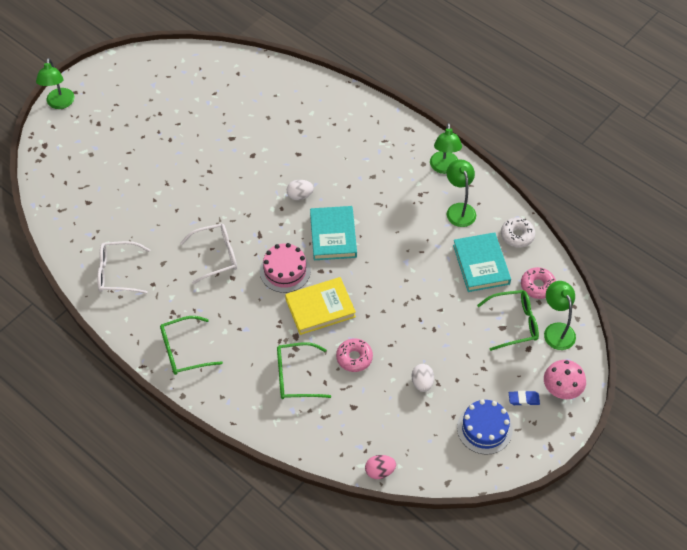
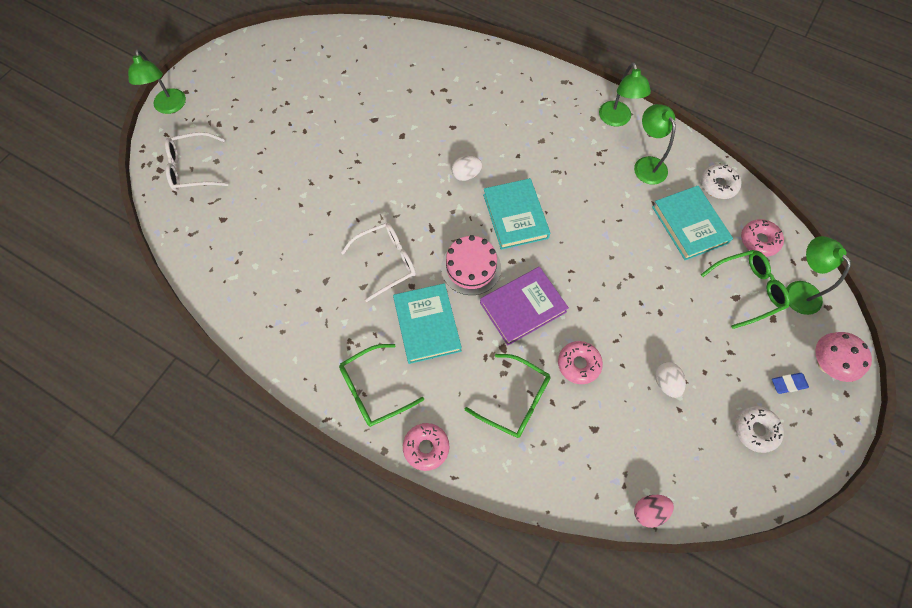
camera: 10 degrees left, 10 degrees up
white glasses [97,241,150,294] -> white glasses moved to [165,132,228,191]
green glasses [277,342,331,399] -> green glasses turned 135 degrees counterclockwise [465,354,550,438]
yellow book [285,277,356,335] -> purple book [480,267,569,345]
blue cake [457,399,513,455] -> white donut [735,406,784,453]
none -> turquoise book [393,283,462,364]
none -> pink donut [403,423,449,471]

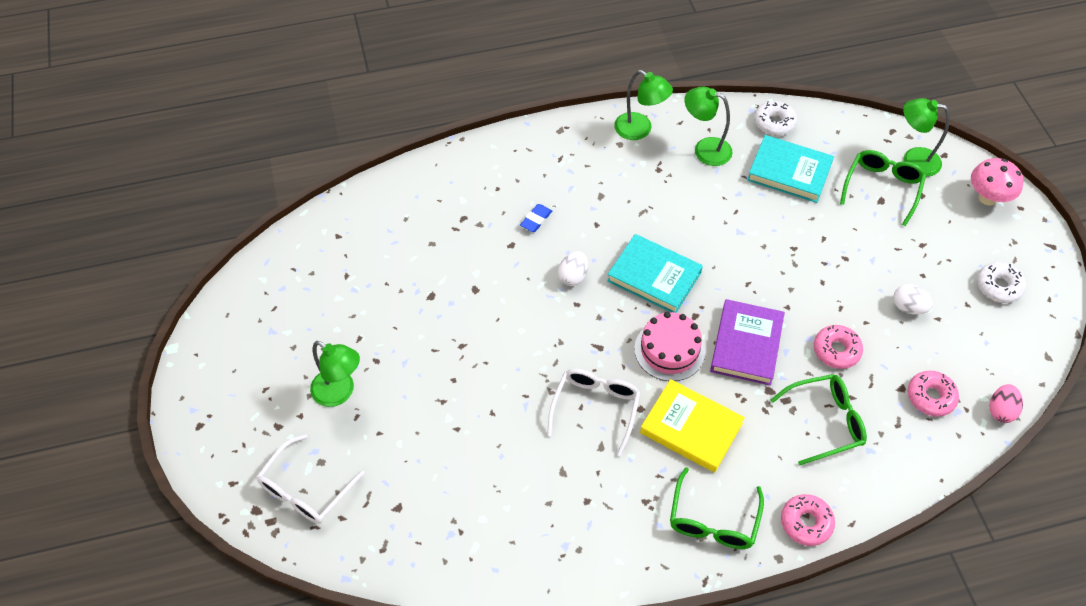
camera: 45 degrees left, 10 degrees down
green lamp [128,49,186,114] -> green lamp moved to [310,341,360,407]
turquoise book [393,283,462,364] -> yellow book [640,379,745,473]
pink donut [741,219,784,257] -> pink donut moved to [907,371,959,417]
blue eraser [772,373,809,394] -> blue eraser moved to [520,204,552,232]

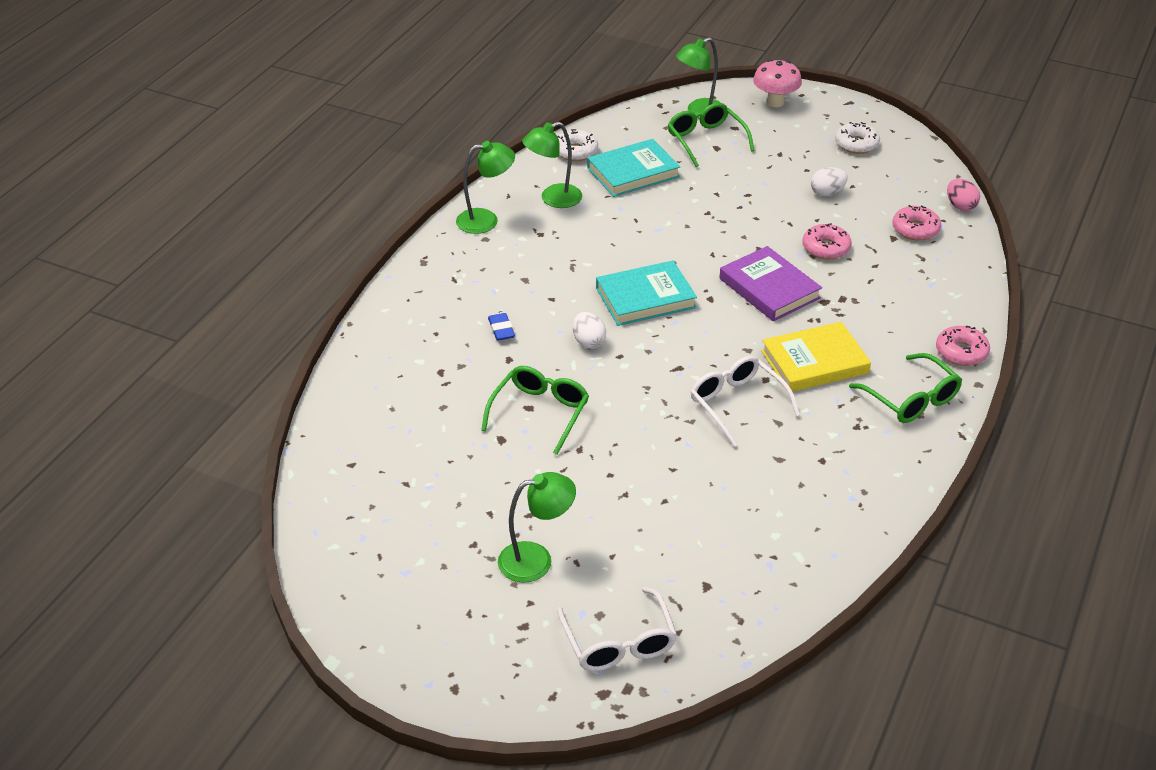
camera: 50 degrees left, 15 degrees down
pink cake [634,312,705,381] -> none
green glasses [771,374,867,465] -> green glasses moved to [481,366,589,455]

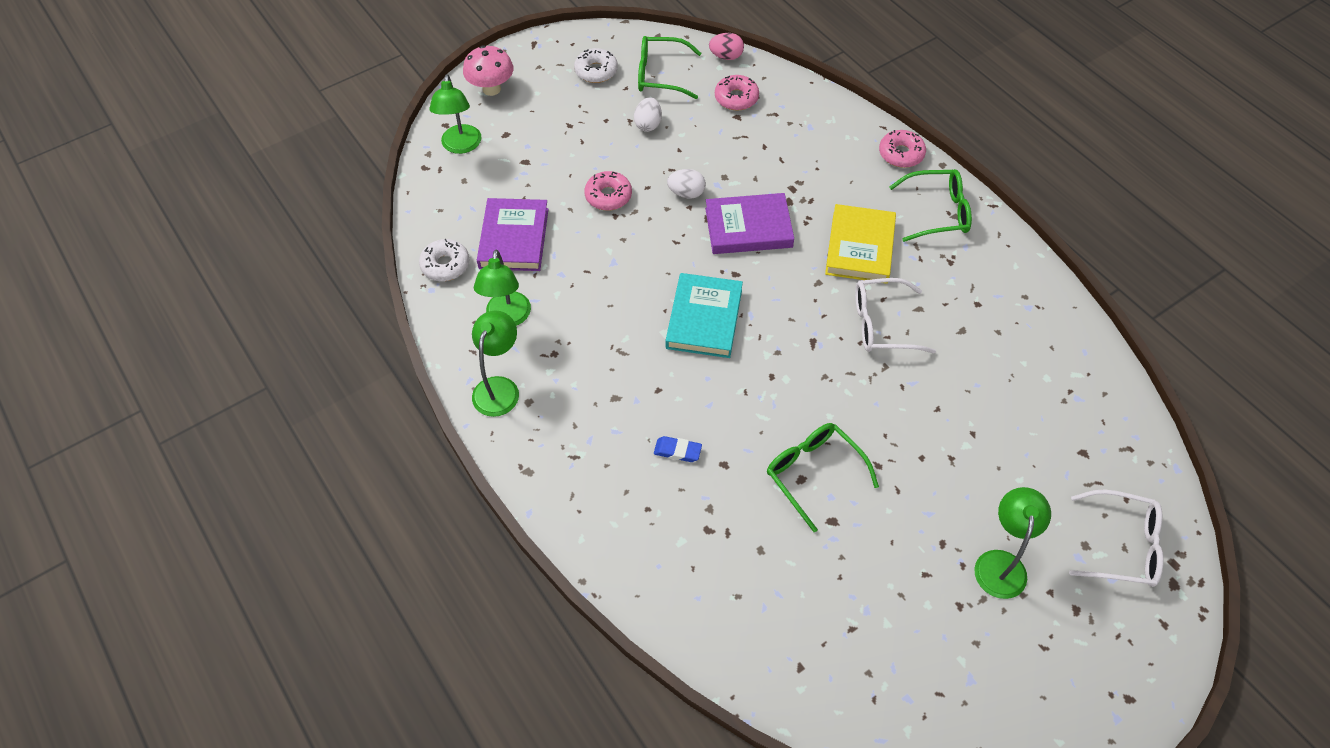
camera: 60 degrees left, 15 degrees up
white egg [573,312,606,349] -> white egg moved to [667,169,706,199]
turquoise book [587,139,680,197] -> purple book [477,198,548,271]
green glasses [668,103,755,167] -> green glasses moved to [638,36,701,99]
pink donut [803,223,852,260] -> pink donut moved to [584,171,632,211]

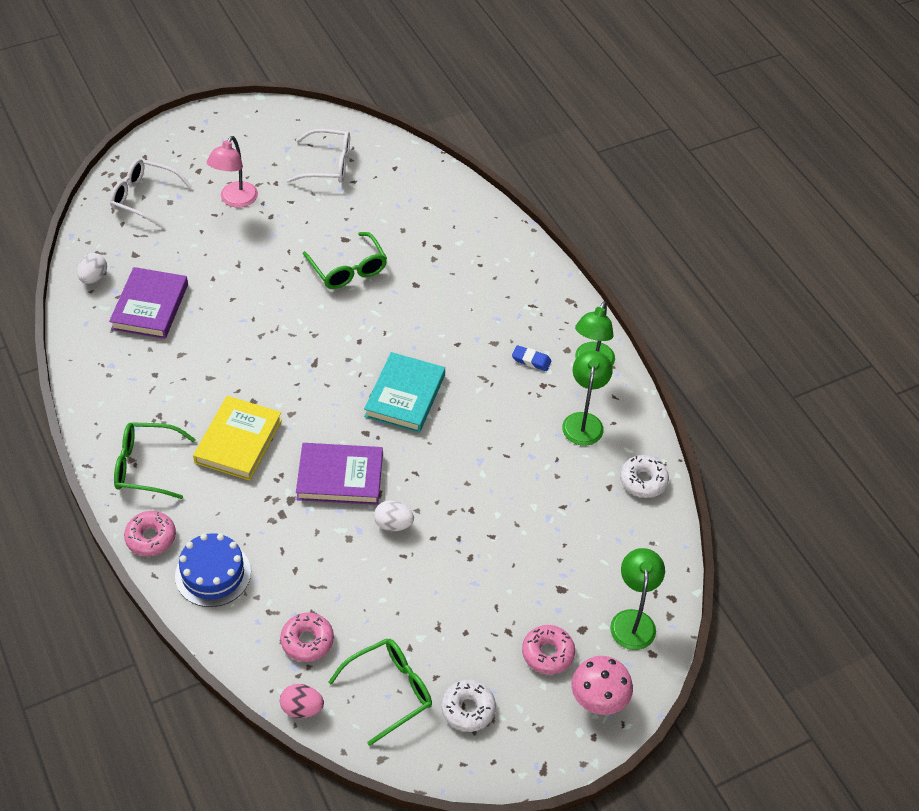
camera: 175 degrees left, 5 degrees down
purple book [477,198,548,271] -> purple book moved to [109,267,188,339]
pink donut [584,171,632,211] -> pink donut moved to [522,625,575,675]
white egg [634,97,662,132] -> white egg moved to [77,253,107,284]
green glasses [638,36,701,99] -> green glasses turned 45 degrees counterclockwise [328,638,432,746]
blue eraser [654,436,702,462] -> blue eraser moved to [512,345,552,371]
white glasses [855,278,936,353] -> white glasses moved to [287,129,350,183]
green lamp [974,487,1051,599] -> pink lamp [207,136,258,208]
none -> blue cake [175,533,251,607]

